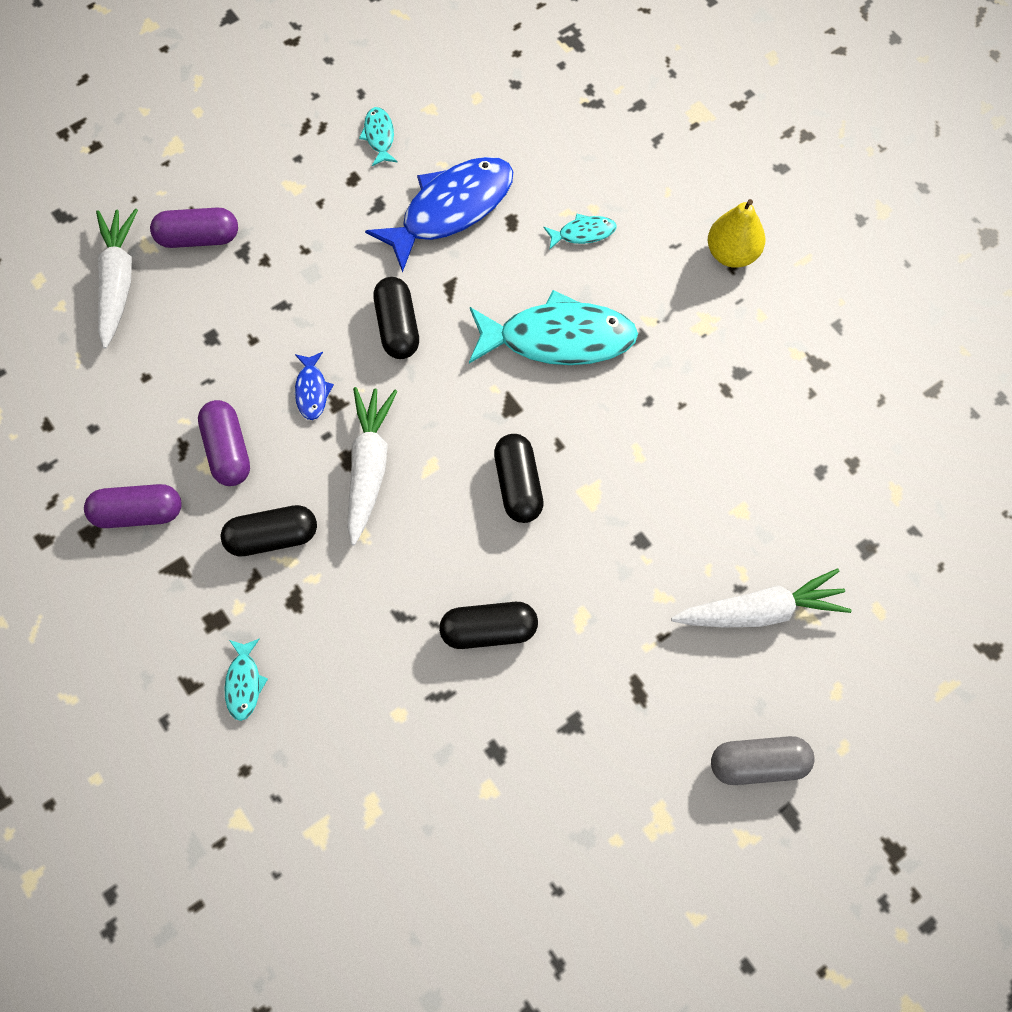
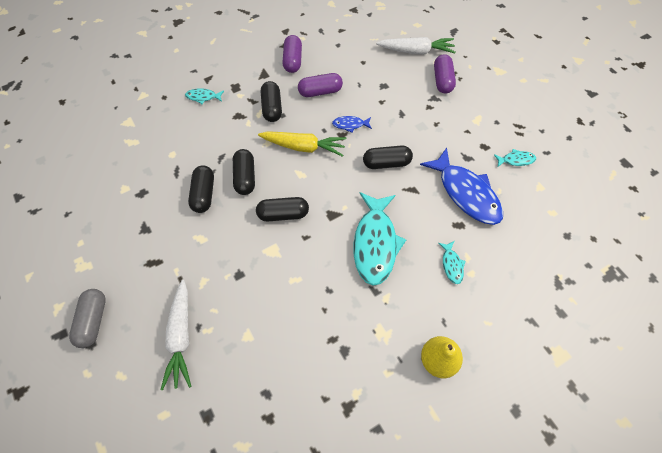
camera: 95 degrees right, 5 degrees down
white carrot [347,387,397,545] -> yellow carrot [258,131,346,157]
none -> black capsule [233,149,255,195]

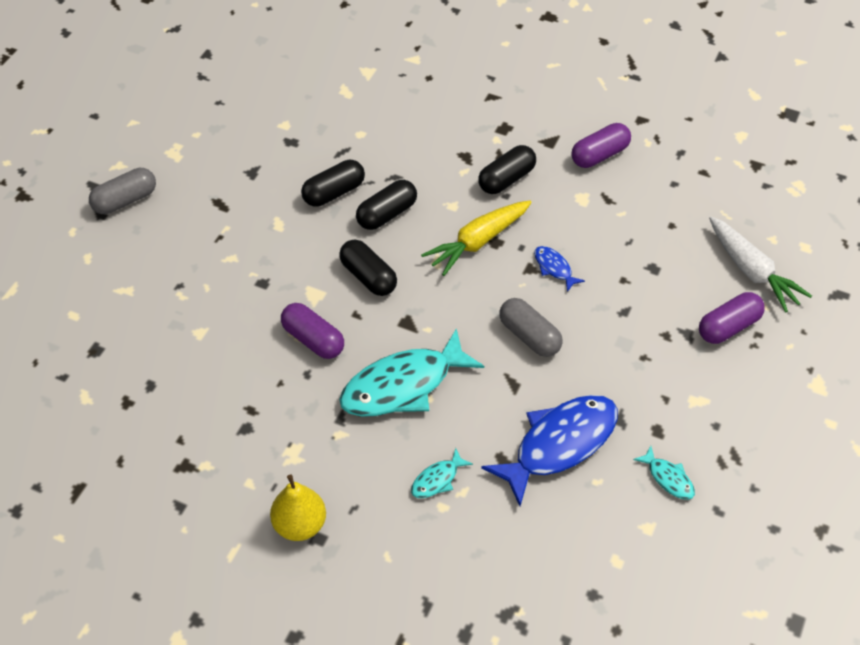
camera: 55 degrees right, 10 degrees down
white carrot [160,280,192,390] -> none
turquoise fish [185,88,224,104] -> none
yellow carrot [258,131,346,157] -> yellow carrot turned 75 degrees clockwise [421,200,532,276]
purple capsule [298,73,343,97] -> purple capsule moved to [281,303,344,359]
black capsule [363,145,413,169] -> grey capsule [499,298,562,357]
blue fish [420,148,503,225] -> blue fish turned 150 degrees counterclockwise [481,395,618,506]

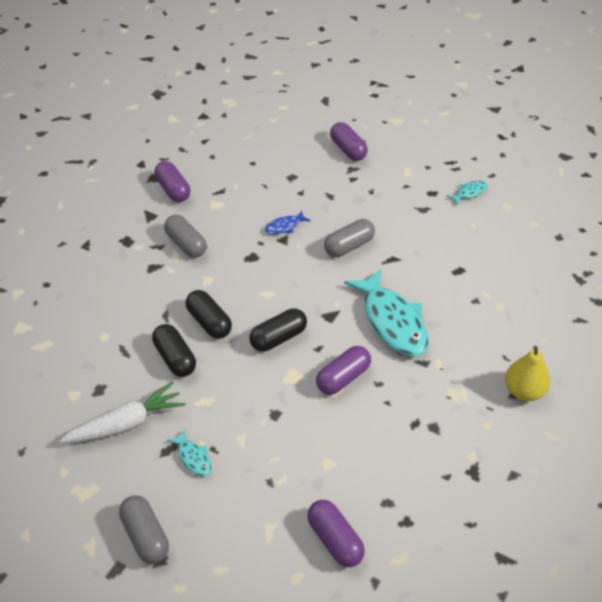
camera: 85 degrees left, 5 degrees down
turquoise fish [411,448,473,498] -> turquoise fish moved to [167,429,211,476]
yellow carrot [421,200,532,276] -> none
black capsule [478,145,536,194] -> grey capsule [164,215,207,258]
blue fish [481,395,618,506] -> none
white carrot [709,217,812,312] -> white carrot moved to [59,382,185,443]
none -> purple capsule [307,500,365,567]

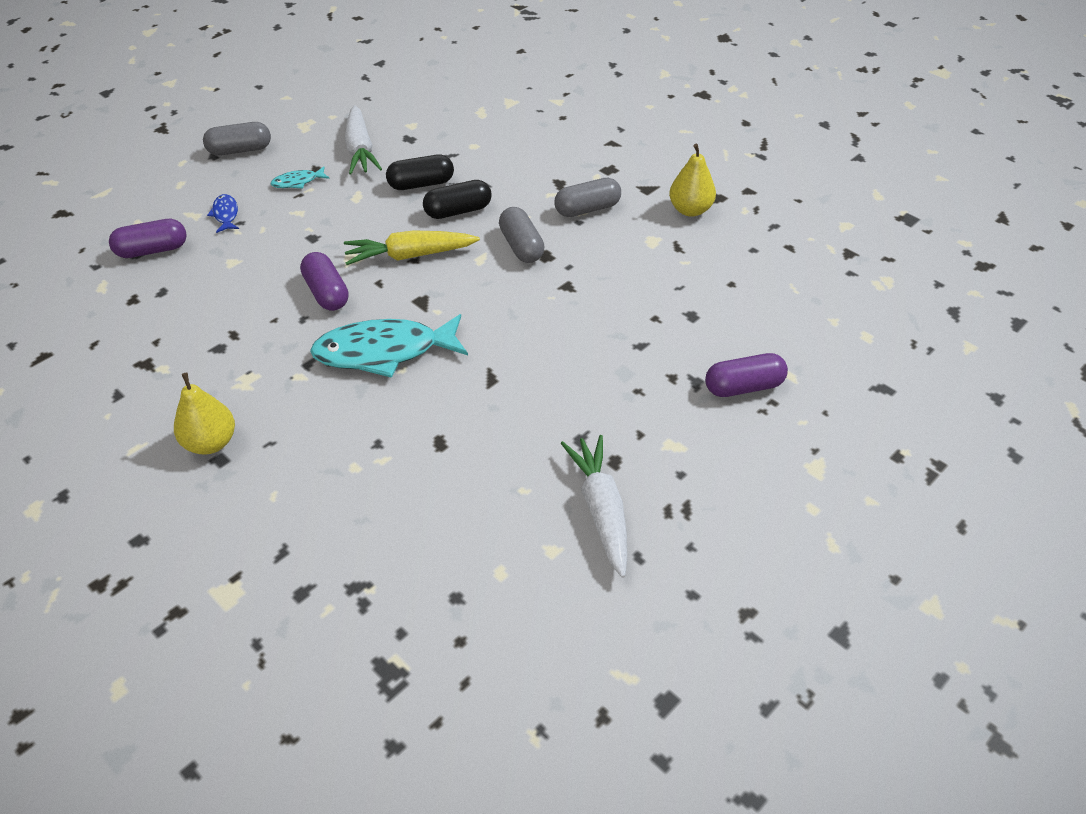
camera: 105 degrees right, 0 degrees up
purple capsule [154,161,190,202] -> yellow pear [669,144,716,217]
black capsule [249,309,307,351] -> yellow carrot [344,230,480,265]
blue fish [265,211,311,234] -> blue fish moved to [207,194,239,233]
grey capsule [324,219,375,257] -> grey capsule moved to [499,207,545,263]
turquoise fish [446,180,488,206] -> white carrot [561,435,627,578]

